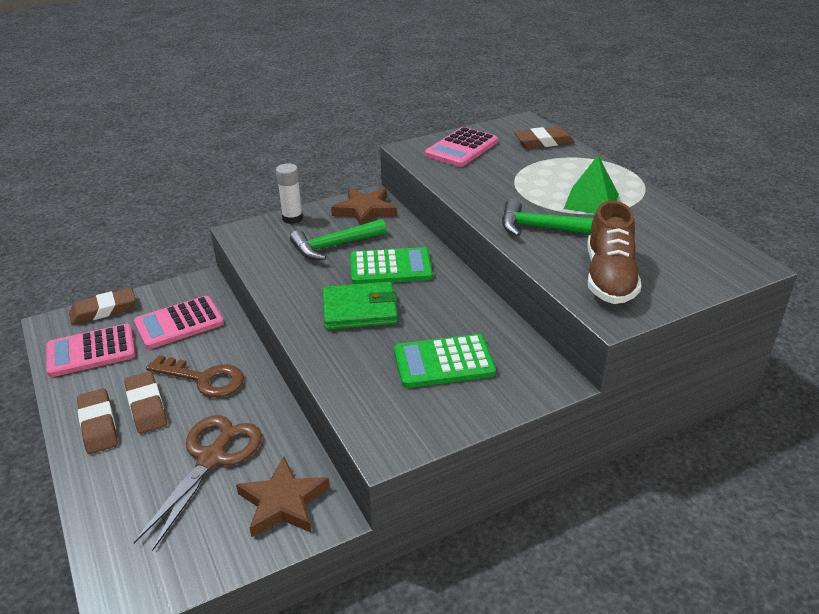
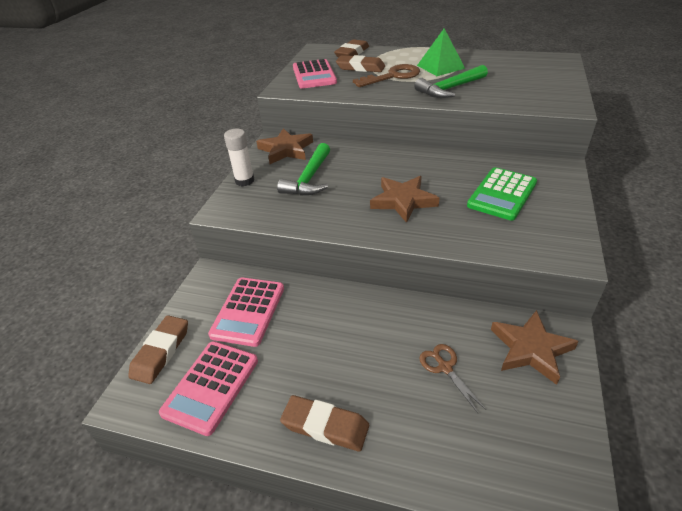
camera: 45 degrees left, 5 degrees up
brown eraser [124,371,167,434] -> brown eraser moved to [336,55,385,72]
brown scissors [134,415,262,551] -> brown scissors [419,344,486,413], size x0.52
brown key [146,355,244,397] -> brown key moved to [353,64,420,87]
green wallet [322,282,398,330] -> brown star [370,176,439,223]
green calculator [350,247,433,284] -> none
brown shoe [588,201,641,304] -> none

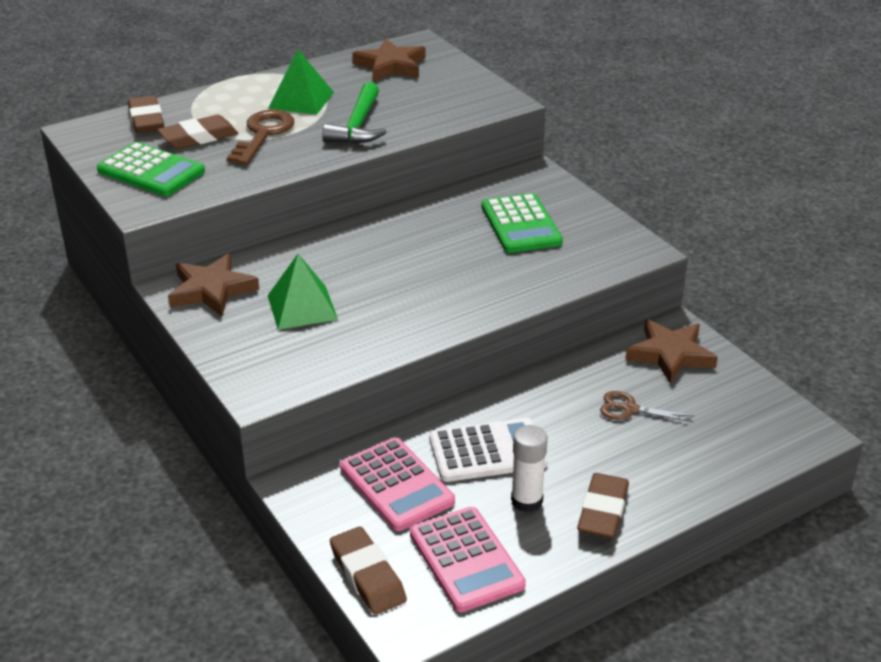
camera: 50 degrees left, 5 degrees down
white glue stick [224,129,254,186] -> white glue stick moved to [511,425,548,512]
green hammer [277,143,330,196] -> green pyramid [268,254,338,330]
brown eraser [280,395,369,452] -> brown eraser turned 45 degrees counterclockwise [577,473,629,538]
pink calculator [293,59,337,89] -> green calculator [97,142,205,196]
brown star [370,176,439,223] -> brown star moved to [352,39,426,81]
none -> white calculator [429,418,548,482]

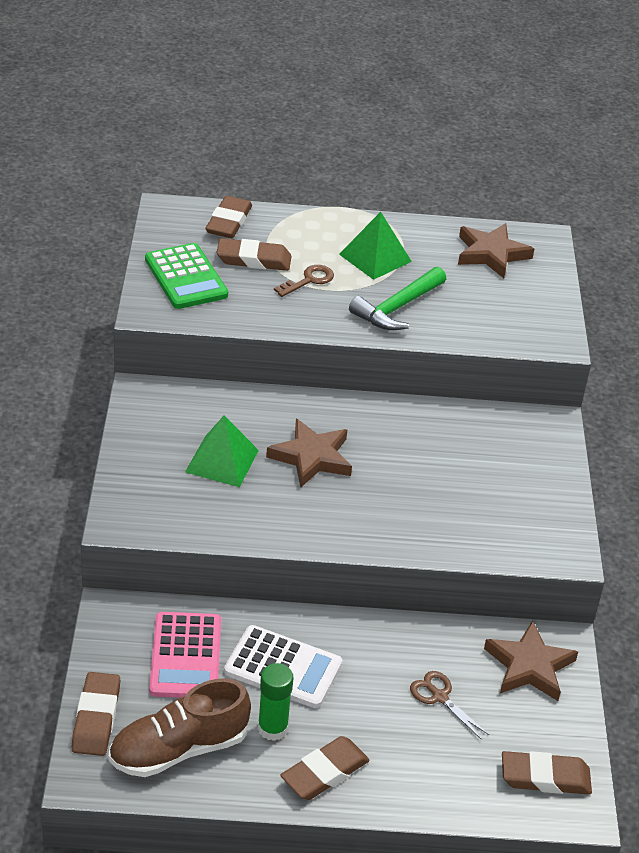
camera: 30 degrees right, 5 degrees up
brown star [168,254,259,316] -> brown star moved to [266,418,352,487]
brown key [227,110,294,165] -> brown key [274,265,334,297], size x0.64
pink calculator [410,507,526,612] -> brown shoe [109,678,251,777]
green calculator [481,193,563,253] -> none
white glue stick [511,425,548,512] -> green glue stick [258,663,293,741]
none -> brown eraser [502,751,592,794]

